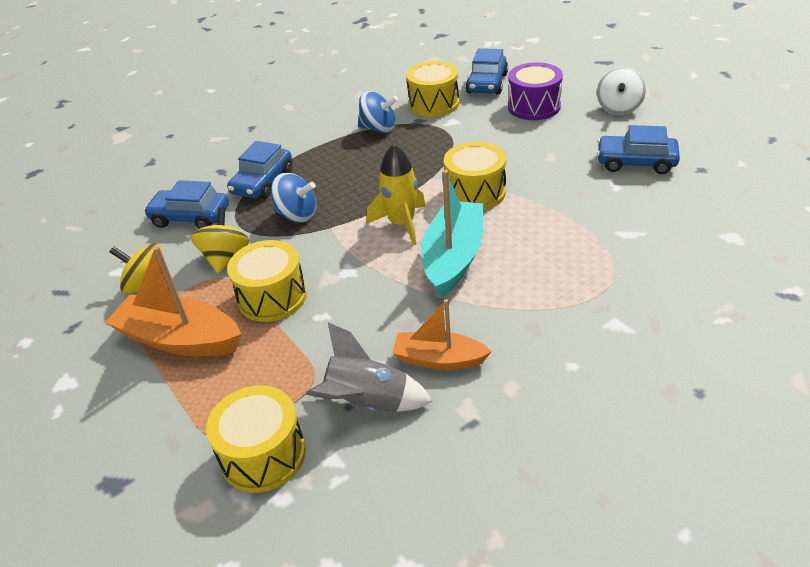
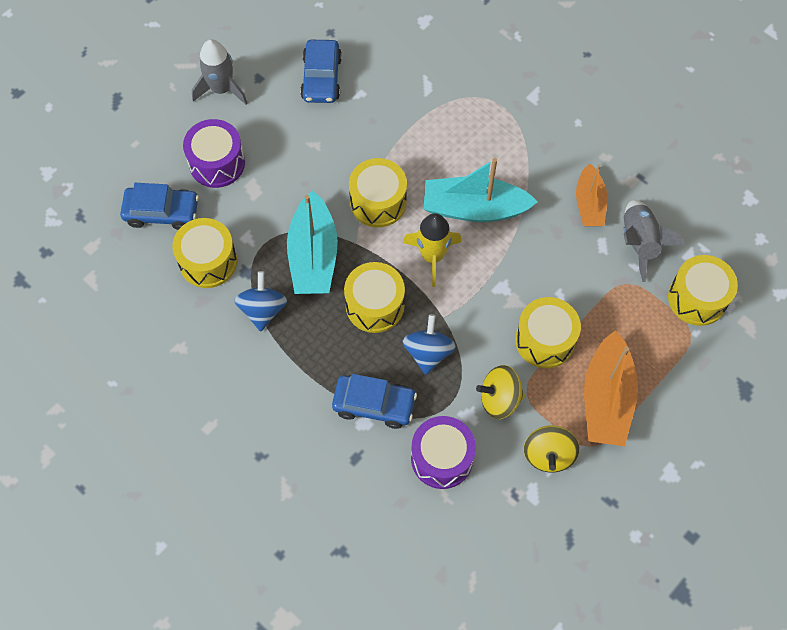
camera: 105 degrees left, 25 degrees up
blue car [144,180,229,229] -> purple drum [411,416,476,489]
white spinning top [597,67,646,115] -> grey rocket [192,39,247,105]
none -> turquoise boat [287,190,338,294]
none -> yellow drum [344,262,405,333]

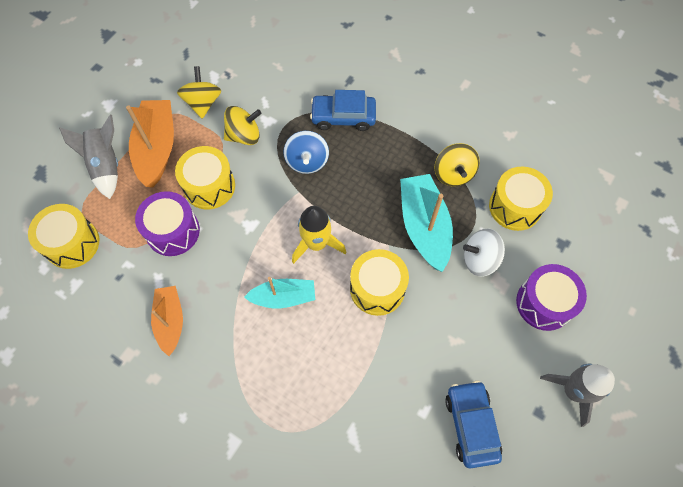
camera: 170 degrees right, 0 degrees up
blue car [120,183,199,230] -> none
blue spinning top [234,271,287,331] -> yellow spinning top [435,143,480,186]
yellow drum [344,262,405,333] -> none
purple drum [411,416,476,489] -> purple drum moved to [135,191,200,256]
turquoise boat [424,158,538,222] -> turquoise boat [244,277,315,309], size x0.63
grey rocket [623,200,686,282] -> grey rocket moved to [59,115,118,199]
none -> white spinning top [463,229,505,277]

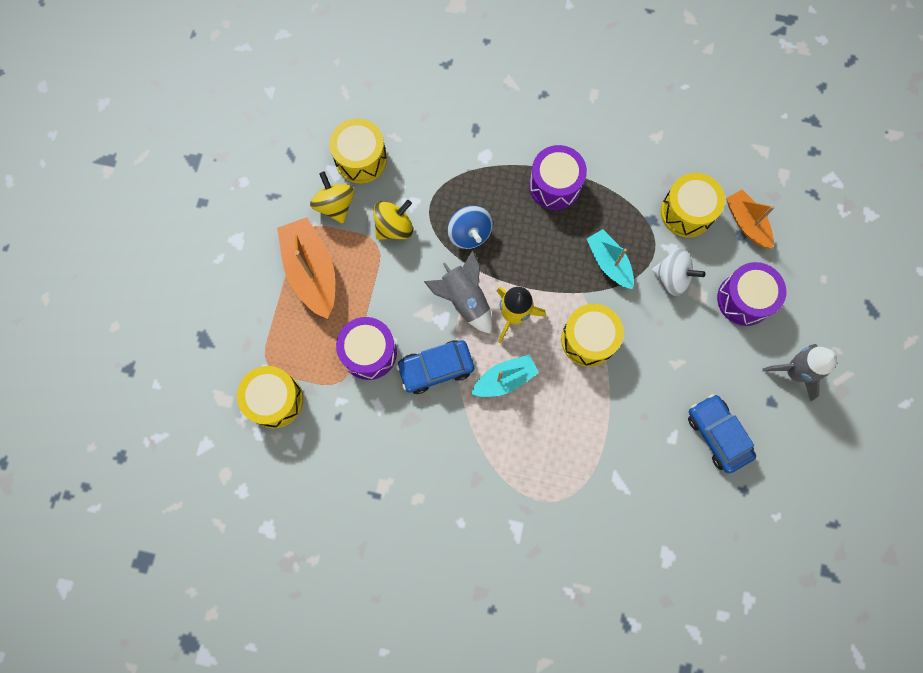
camera: 20 degrees left, 10 degrees up
grey rocket [59,115,118,199] -> grey rocket moved to [424,250,492,334]
orange boat [151,286,183,356] -> orange boat moved to [726,189,775,249]
yellow drum [175,146,235,210] -> yellow drum moved to [329,118,387,183]
blue car [310,90,376,131] -> blue car moved to [396,340,474,394]
turquoise boat [400,174,453,272] -> turquoise boat [587,229,634,289], size x0.63
yellow spinning top [435,143,480,186] -> none
white spinning top [463,229,505,277] -> white spinning top turned 135 degrees counterclockwise [652,248,706,296]
none -> purple drum [529,145,587,210]

